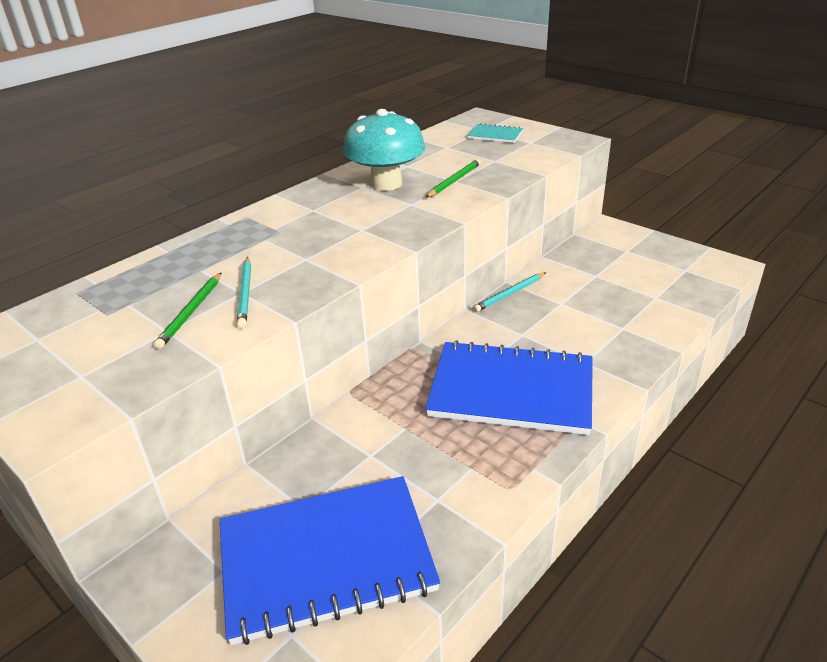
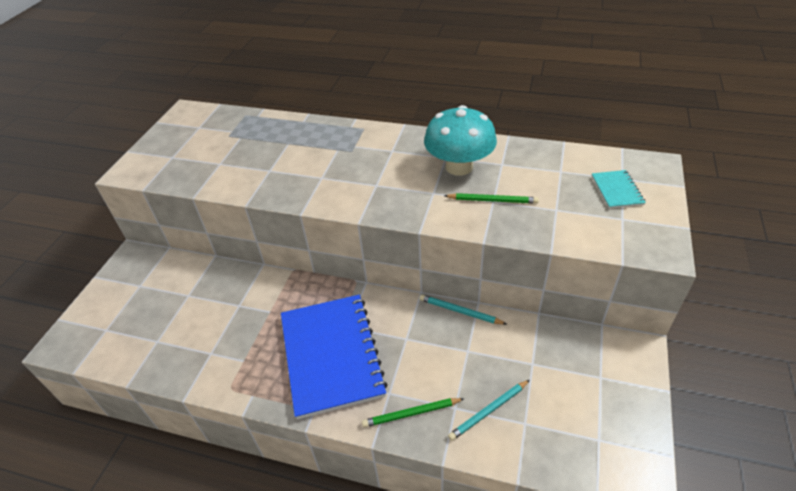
camera: 65 degrees right, 10 degrees up
green pencil [154,272,222,349] -> green pencil moved to [362,398,464,427]
blue notebook [220,476,440,645] -> none
turquoise pencil [237,257,251,328] -> turquoise pencil moved to [448,380,529,441]

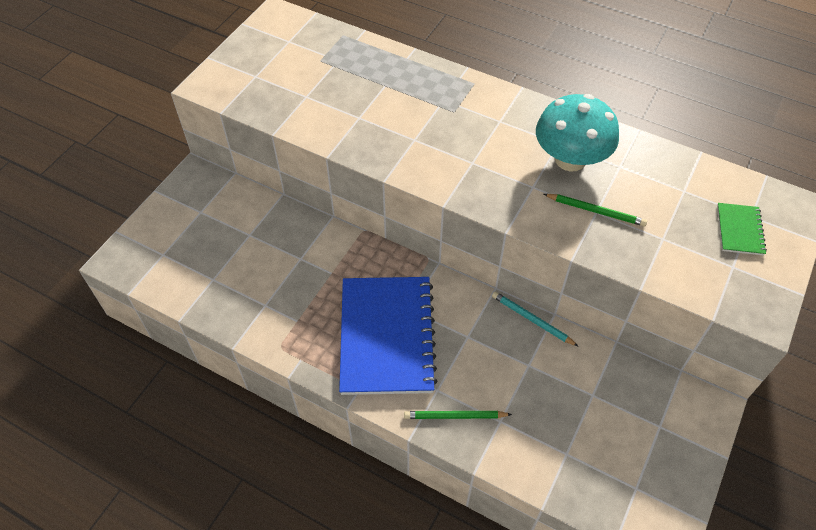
camera: 10 degrees right, 10 degrees up
turquoise pencil [448,380,529,441] -> none
turquoise notebook [592,170,646,209] -> green notebook [717,203,767,256]

